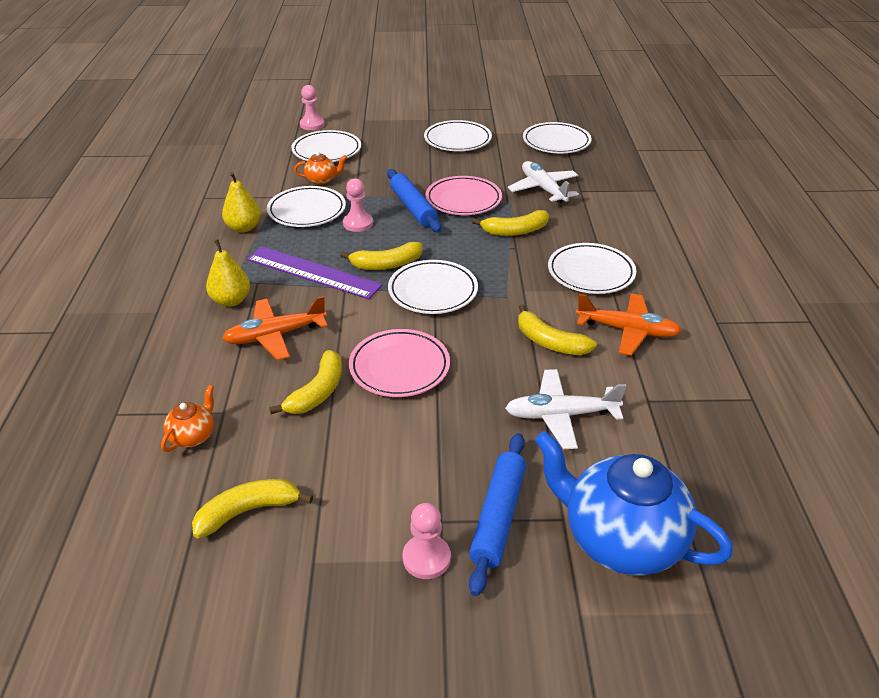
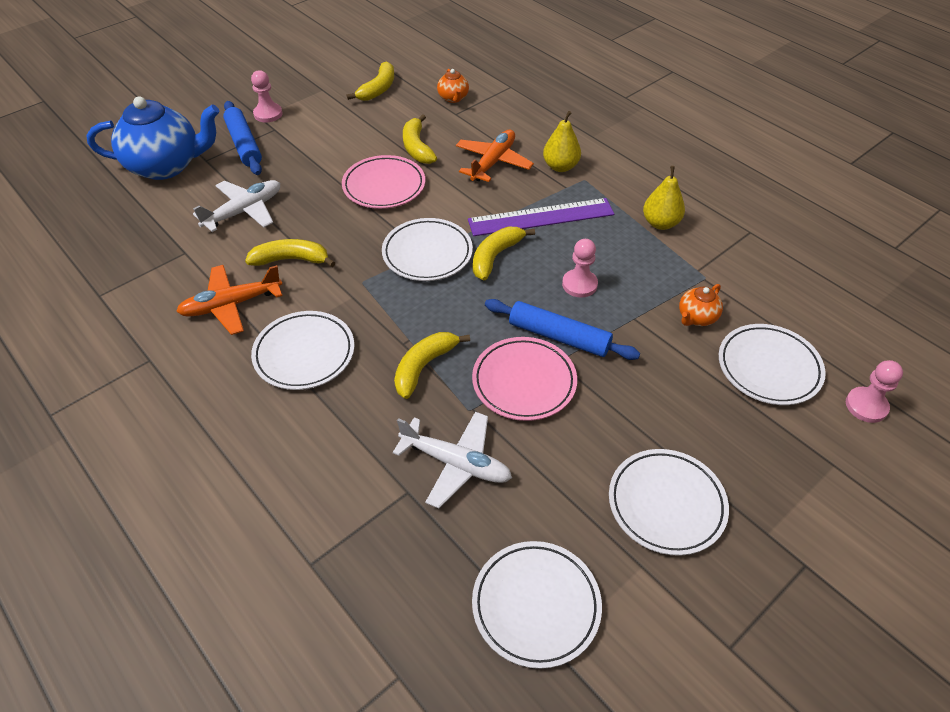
camera: 140 degrees right, 10 degrees up
white plate [267,186,346,227] -> none

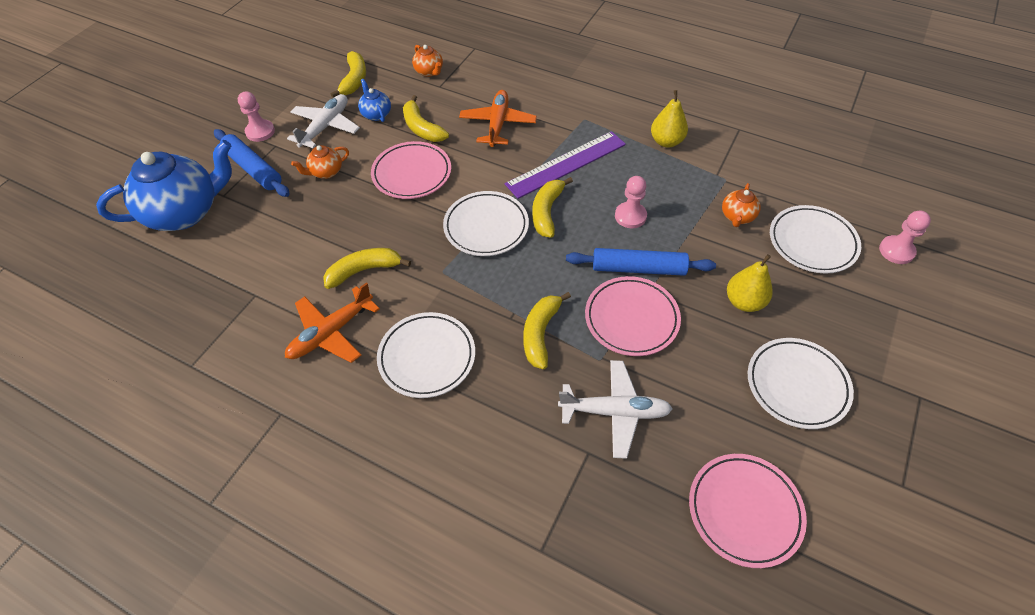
camera: 20 degrees left, 5 degrees up
white plane [193,180,280,232] -> white plane moved to [287,94,360,148]
white plate [472,541,602,669] -> pink plate [689,454,807,568]
yellow pear [543,111,581,172] -> yellow pear moved to [727,254,773,312]
none -> orange teapot [291,145,349,179]
none -> blue teapot [358,79,391,122]

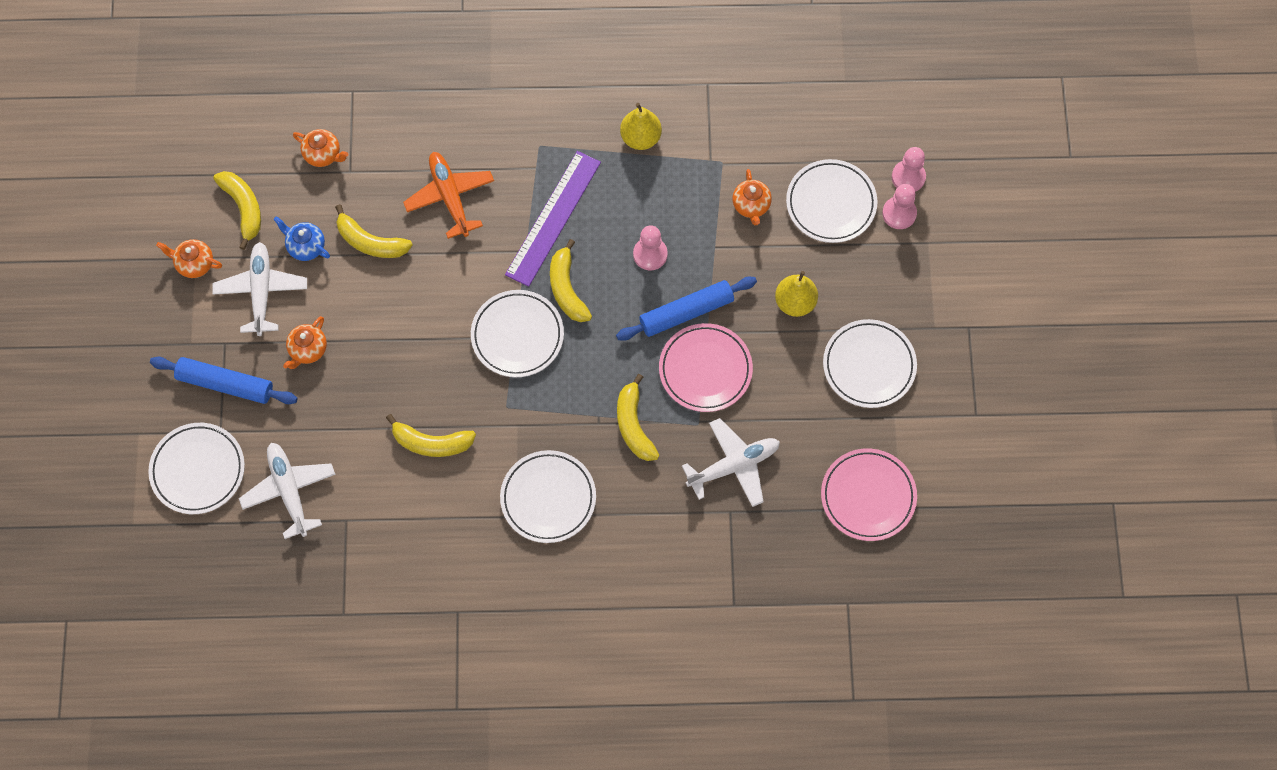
camera: 30 degrees left, 15 degrees up
blue teapot [96,140,232,231] -> white plate [148,423,245,514]
pink pawn [238,91,275,142] -> pink pawn moved to [882,184,917,229]
orange plane [285,282,380,363] -> none
yellow banana [323,248,411,289] -> yellow banana turned 120 degrees counterclockwise [386,414,476,457]
pink plate [371,141,451,199] -> none
none -> orange teapot [156,239,222,278]
none -> white plane [239,443,336,539]

